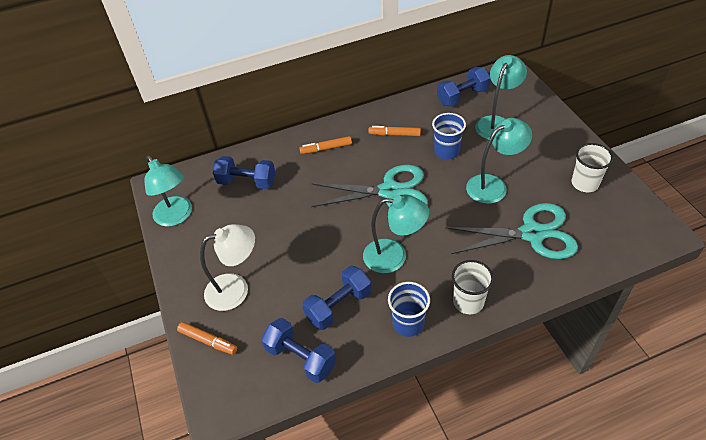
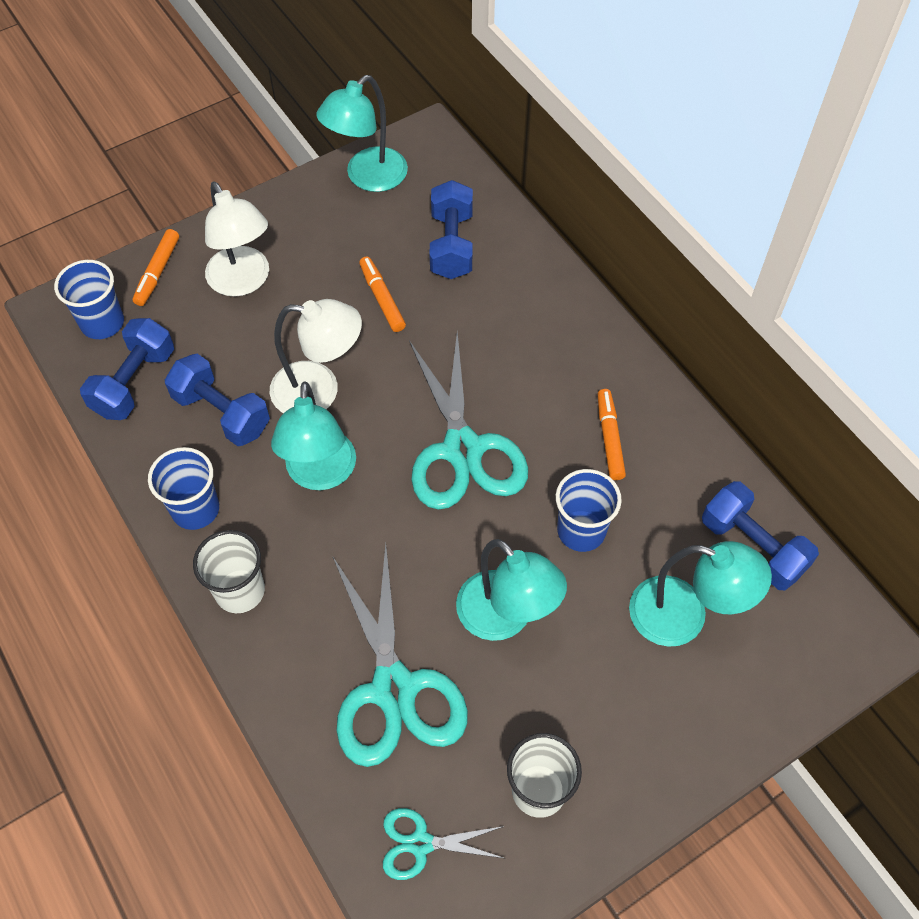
camera: 75 degrees right, 10 degrees up
orange marker [299,136,352,154] -> orange marker moved to [359,256,406,332]
none -> blue cup [54,260,124,339]
none -> white lamp [270,299,362,413]
none -> turquoise scissors [383,808,506,880]

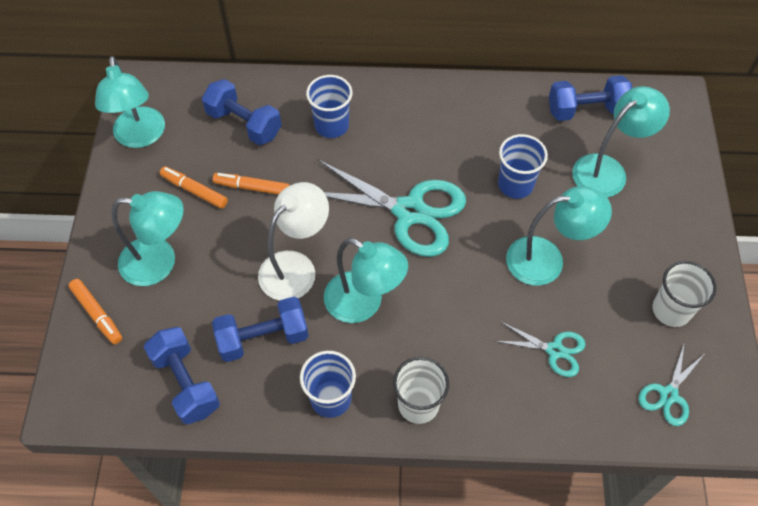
camera: 55 degrees left, 0 degrees up
blue cup [54,260,124,339] -> blue cup moved to [306,75,352,138]
white lamp [205,181,269,297] -> turquoise lamp [112,191,184,286]
turquoise scissors [333,543,468,767] -> turquoise scissors [495,322,585,377], size x0.50
orange marker [598,389,626,480] -> orange marker moved to [160,166,228,209]

